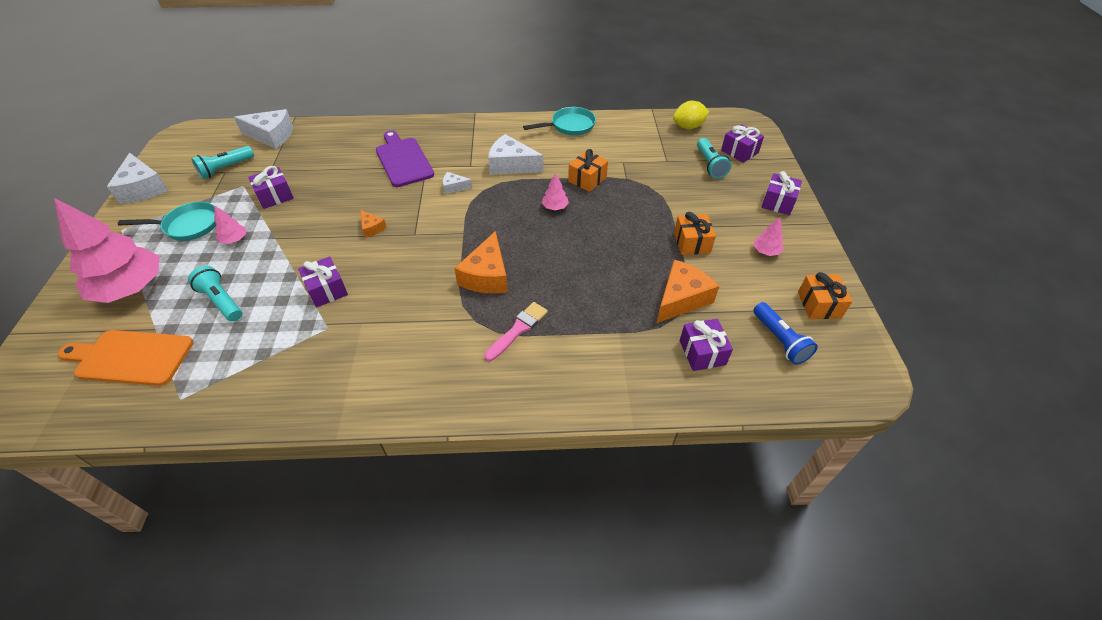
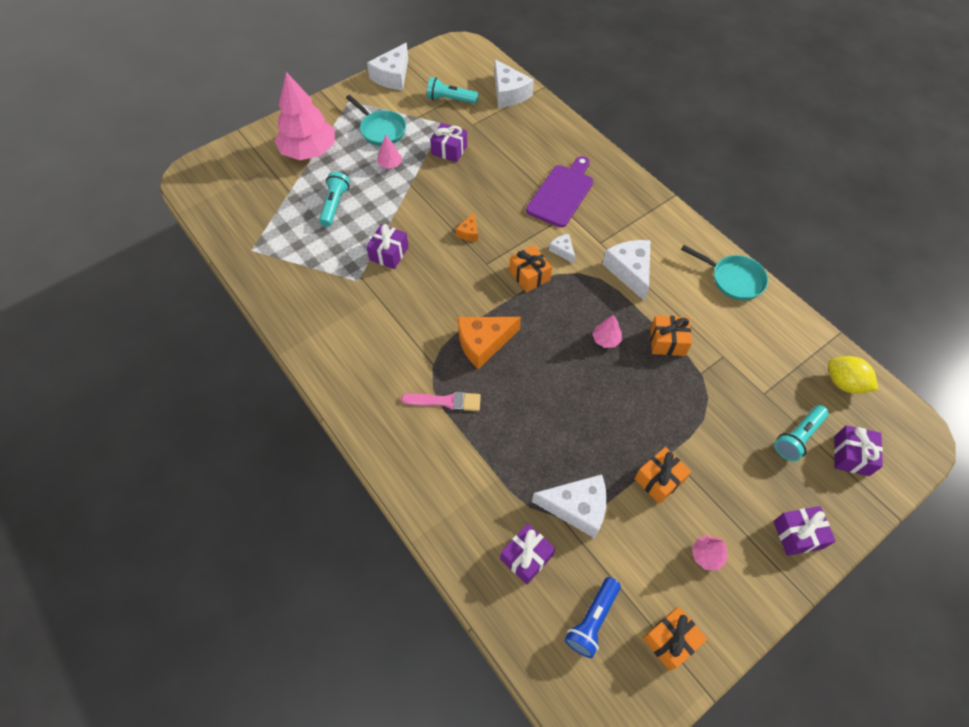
camera: 55 degrees right, 10 degrees up
orange cutting board [58,330,194,386] -> none
orange cheese [657,260,720,323] -> white cheese [532,474,607,538]
none -> orange gift [509,245,552,292]

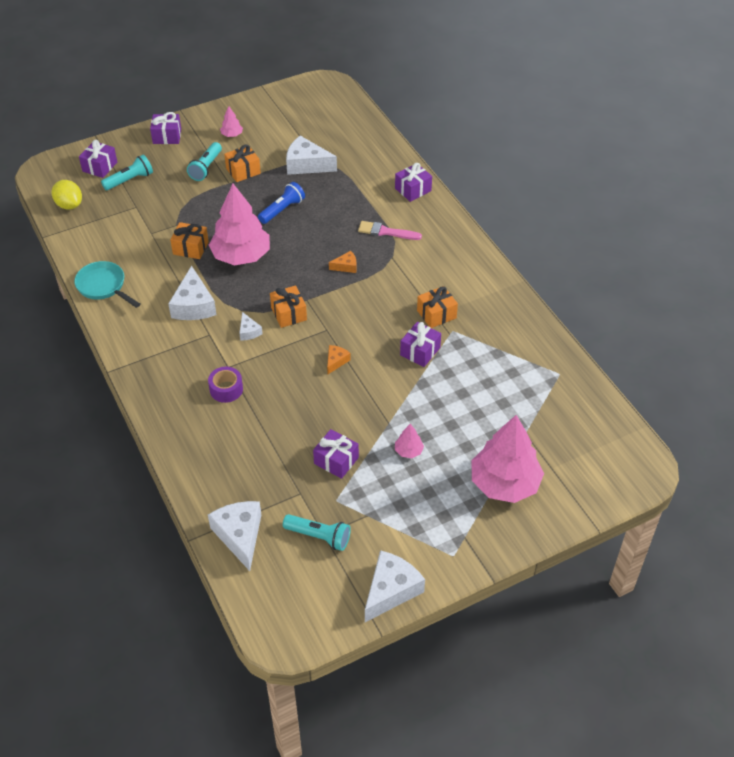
camera: 170 degrees left, 10 degrees down
turquoise flashlight [319,172,350,227] -> turquoise flashlight moved to [187,142,222,181]
turquoise pan [346,95,406,146] -> none
orange cheese [458,317,521,369] -> orange cheese [329,251,357,273], size x0.51
purple gift [500,523,555,584] -> purple gift moved to [395,163,432,202]
purple cutting board [526,156,593,227] -> purple tape [208,367,243,403]
blue flashlight [565,577,621,658] -> blue flashlight moved to [258,182,305,224]
pink tree [592,314,622,348] -> pink tree [209,184,270,265], size x2.40
orange gift [643,607,707,671] -> orange gift moved to [417,286,458,328]

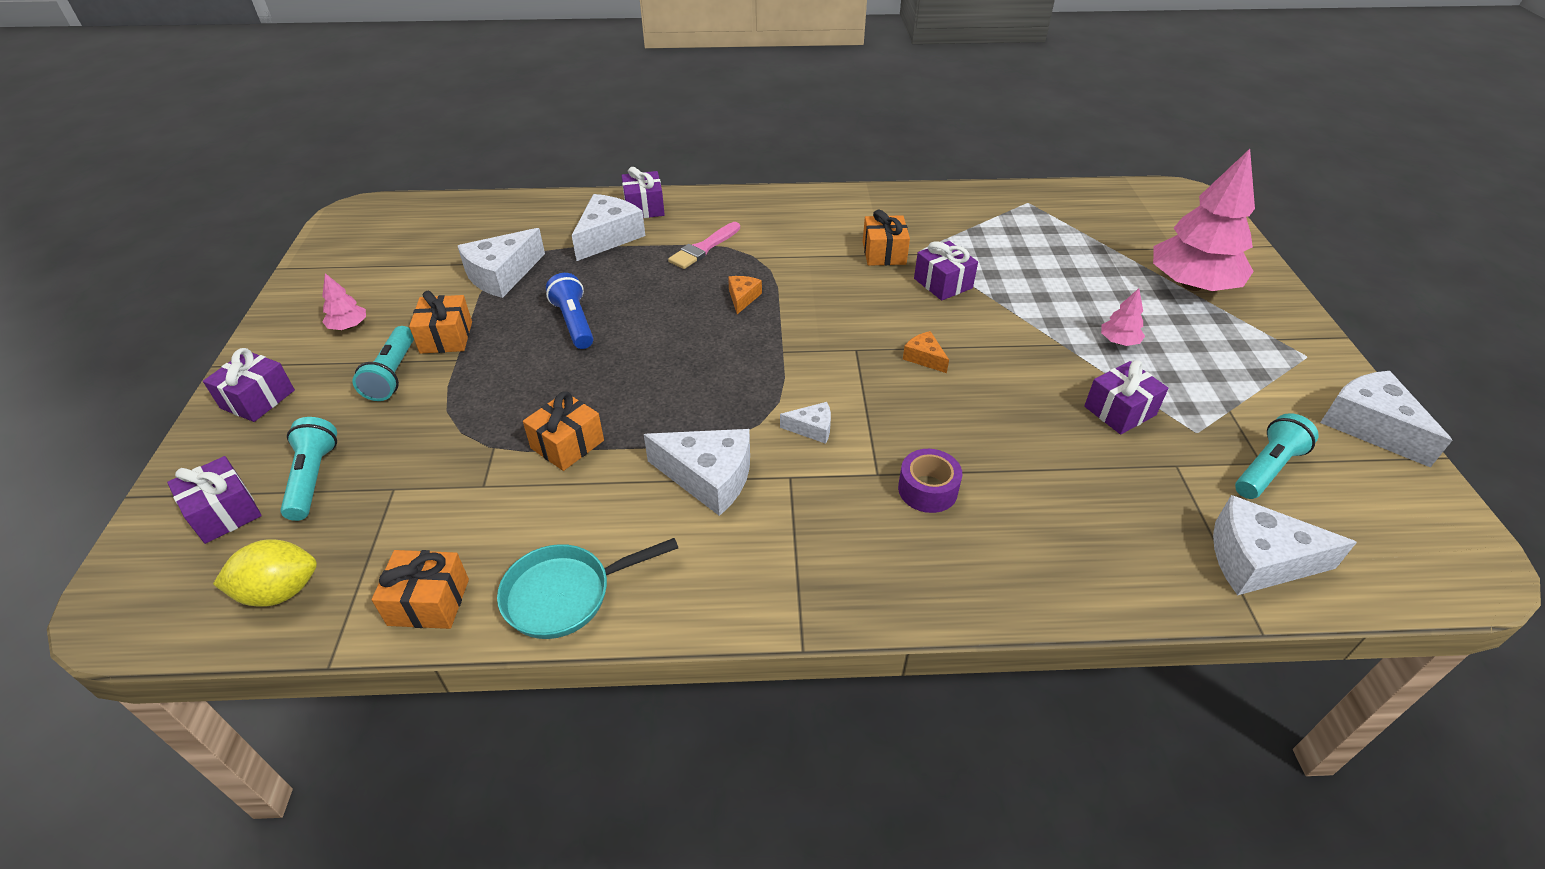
camera: 65 degrees left, 5 degrees down
turquoise flashlight [187,142,222,181] -> turquoise flashlight turned 45 degrees clockwise [353,326,414,401]
pink tree [209,184,270,265] -> none
orange gift [270,285,307,328] -> orange gift moved to [372,550,469,629]
none -> white cheese [572,194,645,261]

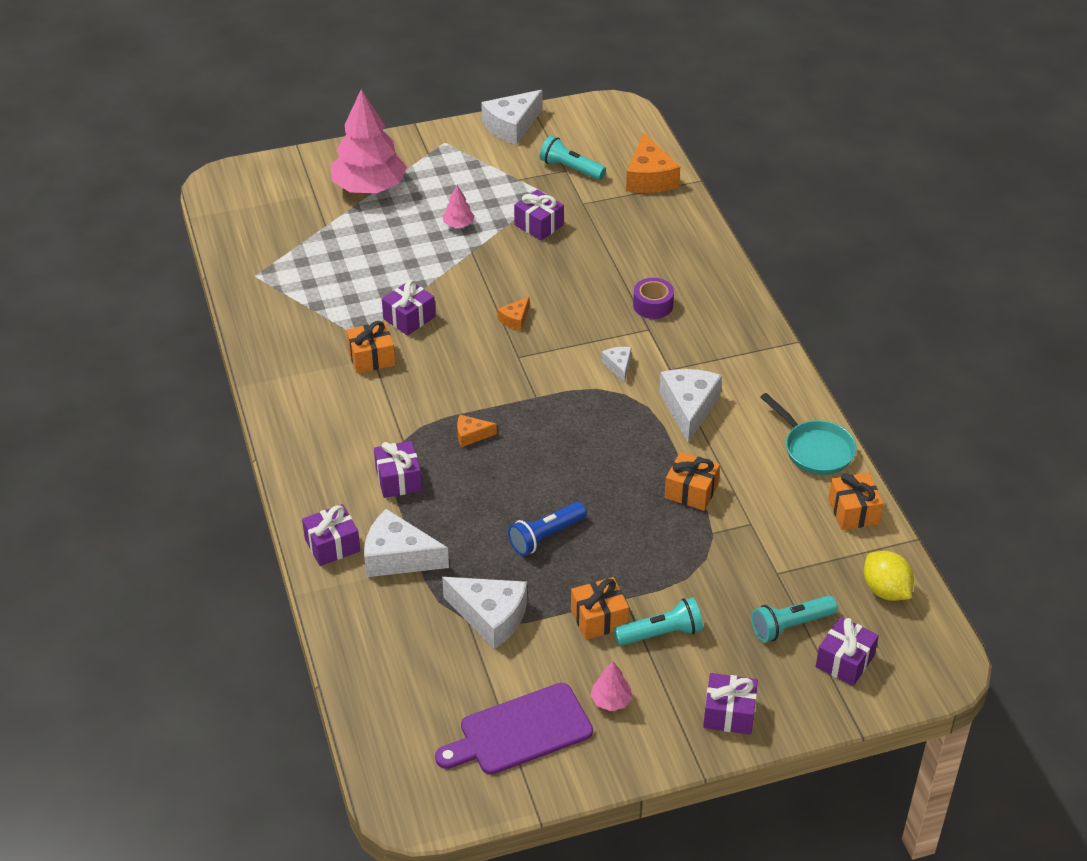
camera: 105 degrees left, 0 degrees up
pink brush [668,222,740,269] -> purple gift [374,441,422,498]
white cheese [1213,495,1357,596] -> orange cheese [626,133,680,193]
none -> purple cutting board [435,683,593,775]

